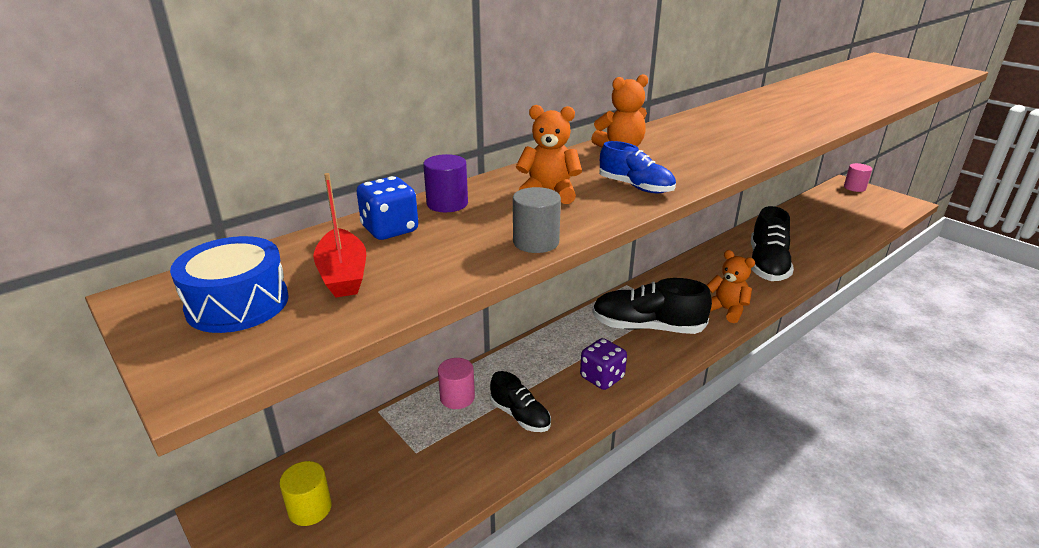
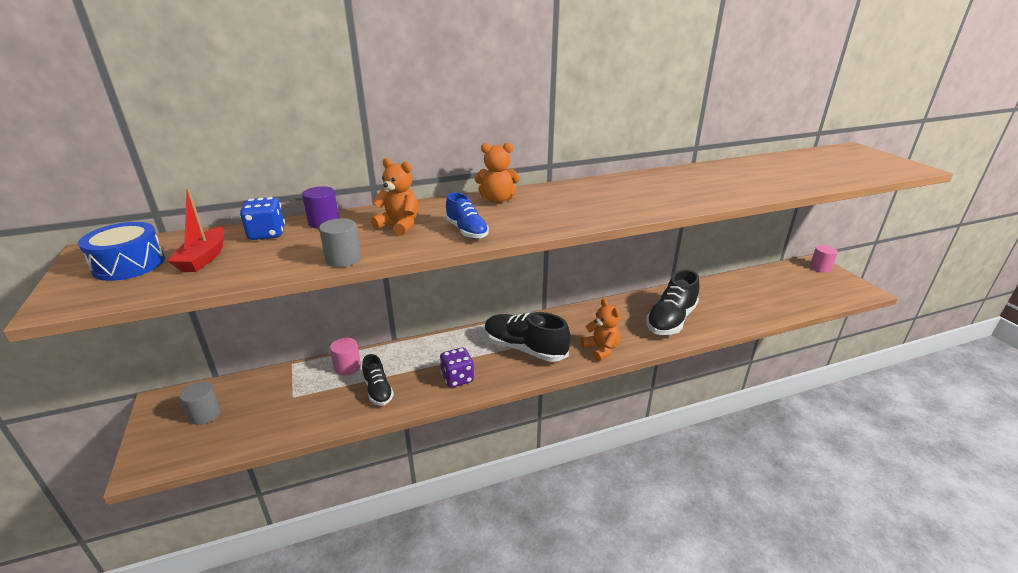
camera: 20 degrees right, 0 degrees up
yellow cylinder [279,461,332,526] -> grey cylinder [179,382,221,425]

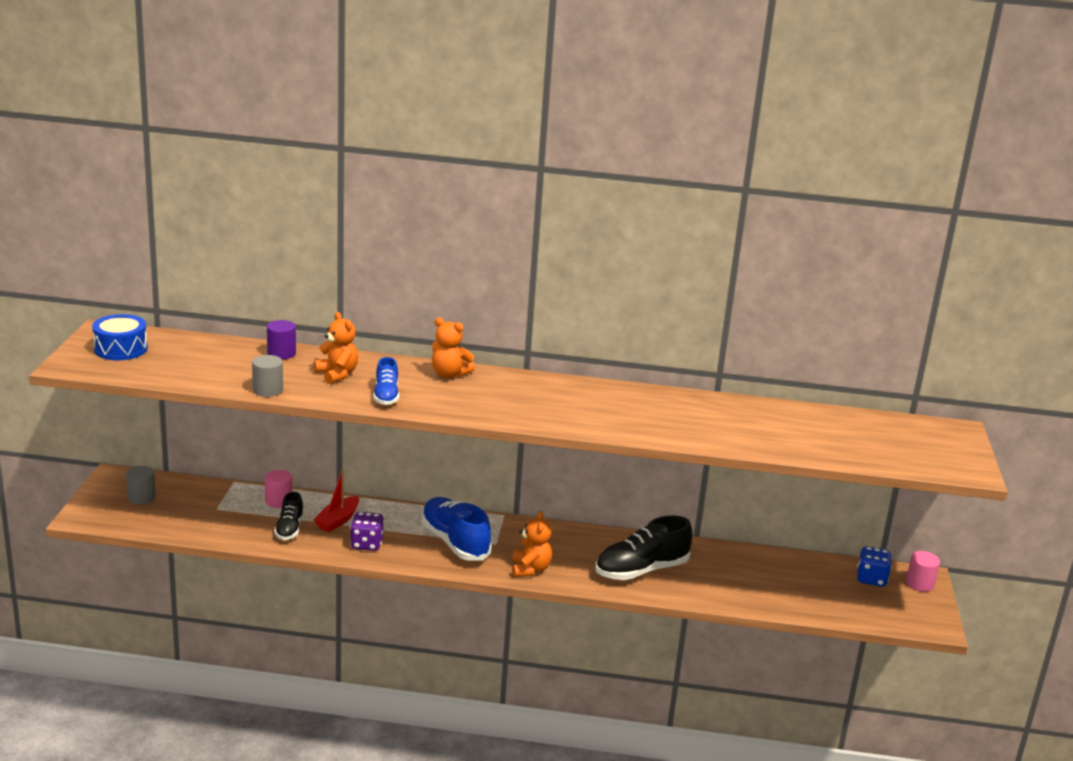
camera: 25 degrees right, 5 degrees down
red boat [168,188,224,272] -> red boat moved to [313,469,359,532]
blue dice [240,197,285,240] -> blue dice moved to [857,546,892,587]
black shoe [484,312,571,362] -> blue shoe [421,497,492,561]

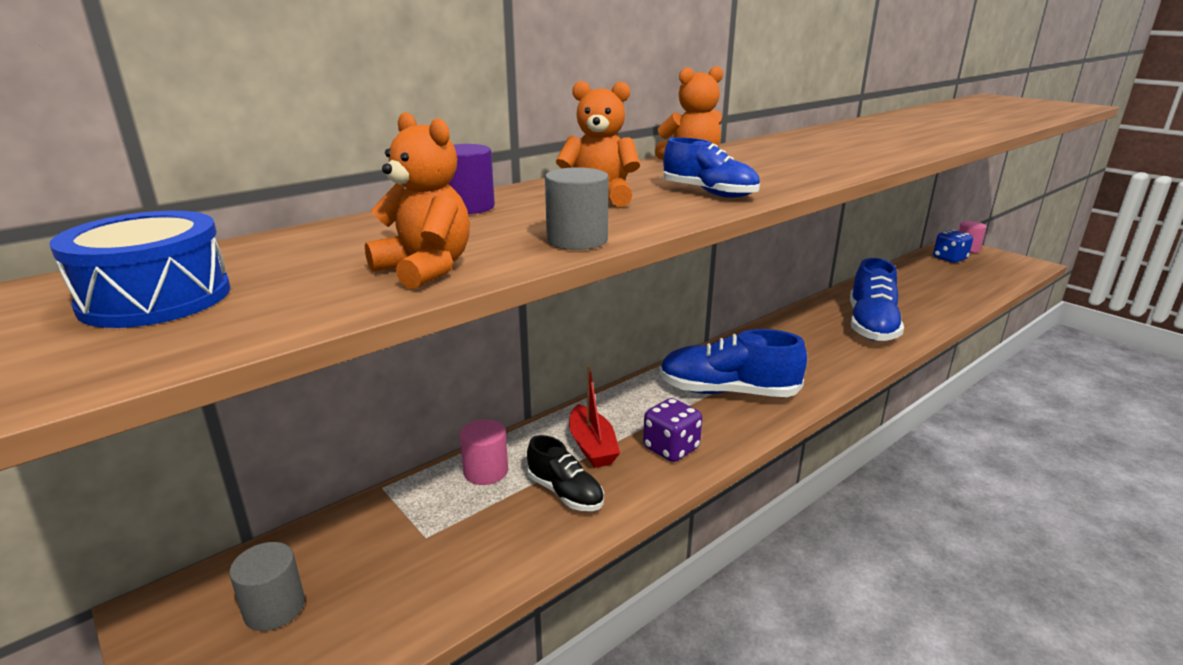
camera: 45 degrees left, 0 degrees up
orange teddy bear [512,511,552,577] -> orange teddy bear moved to [365,112,470,289]
black shoe [595,515,692,580] -> blue shoe [850,258,904,341]

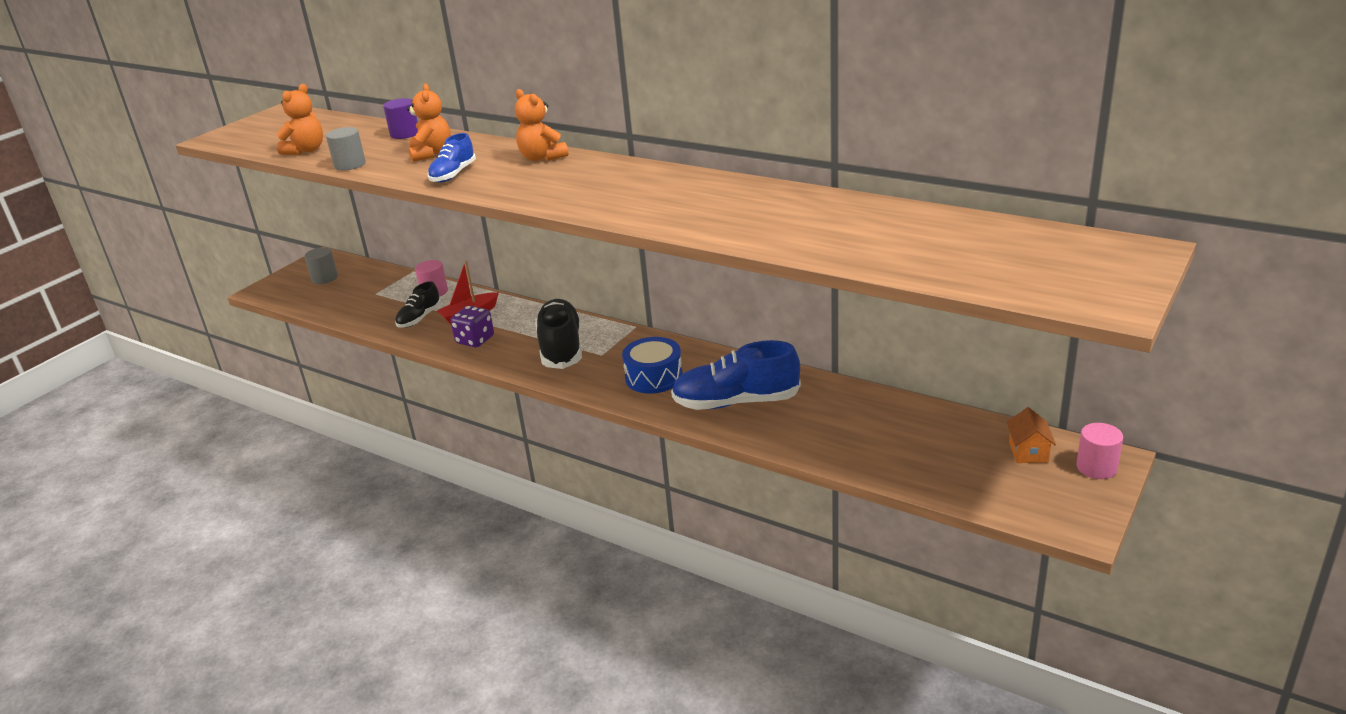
camera: 75 degrees right, 5 degrees up
blue drum [49,211,230,328] -> blue drum moved to [622,337,683,394]
blue shoe [660,329,807,397] -> black shoe [535,299,582,369]
blue dice [933,230,973,263] -> orange house [1007,407,1056,463]

